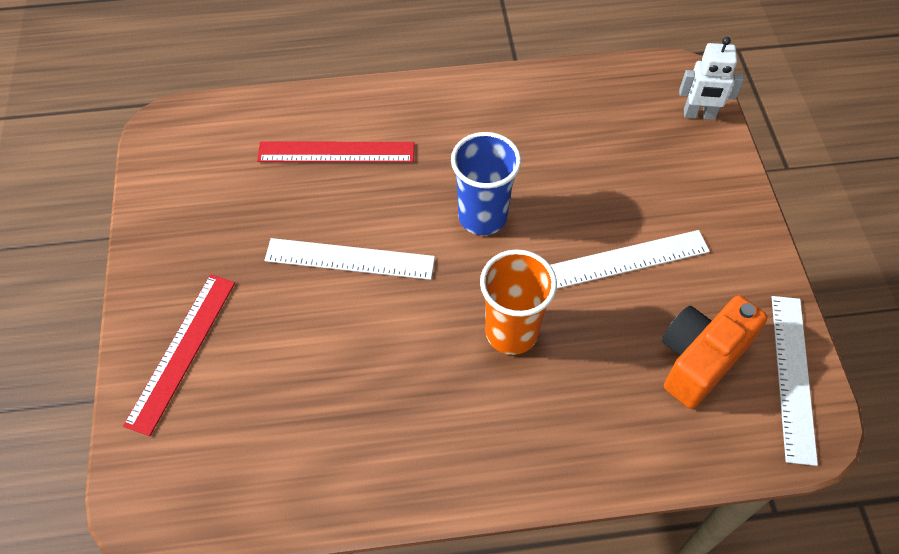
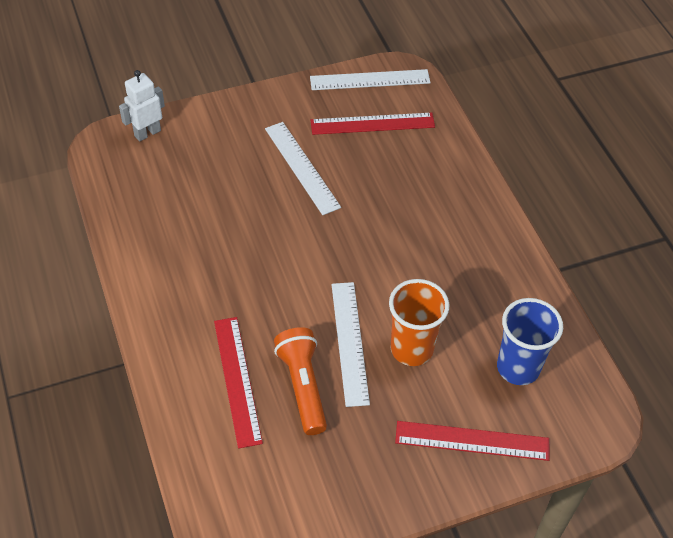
camera: 105 degrees left, 5 degrees down
blue cup [451,132,521,235] -> blue cup moved to [497,298,563,385]
orange cup [480,249,557,355] -> orange cup moved to [389,279,449,366]
orange camera [662,295,768,409] -> red ruler [310,112,435,135]
white robot [679,37,744,120] -> white robot turned 120 degrees counterclockwise [119,70,165,141]
none -> orange flashlight [274,327,327,435]

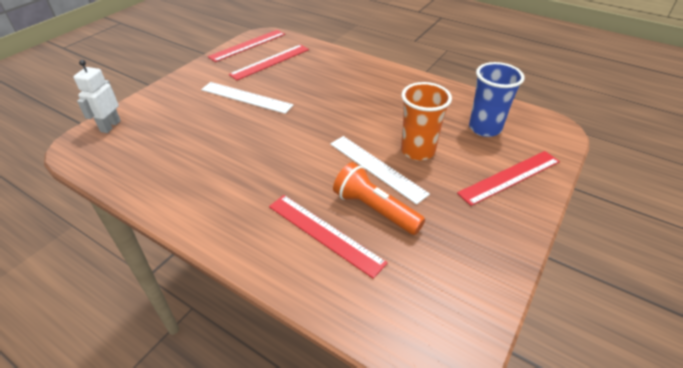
camera: 35 degrees left, 10 degrees down
white ruler [310,69,431,90] -> red ruler [208,30,285,62]

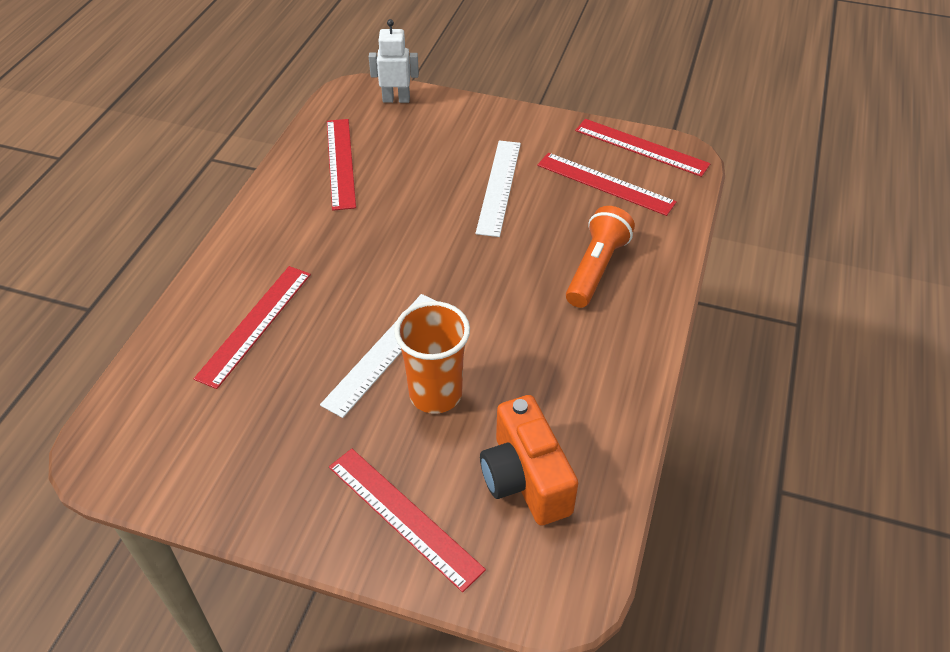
camera: 75 degrees right, 5 degrees up
orange flashlight [333,162,425,235] -> orange flashlight moved to [566,206,635,308]
blue cup [469,62,525,137] -> orange camera [480,395,578,526]
none -> red ruler [327,119,356,211]

